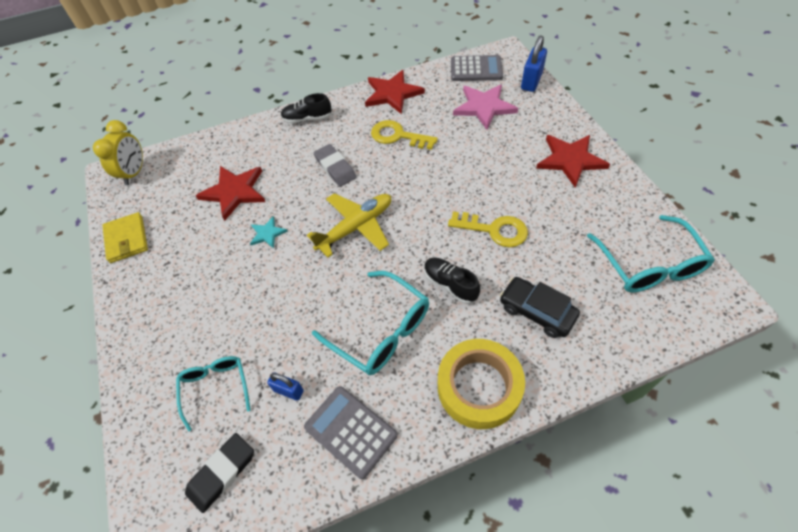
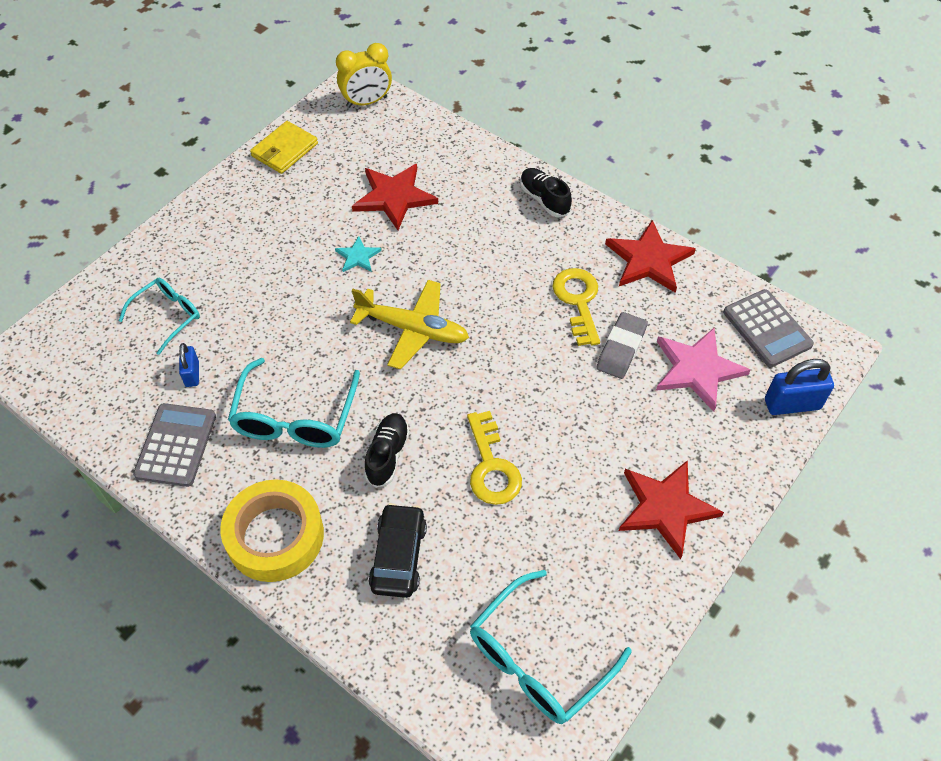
camera: 55 degrees right, 0 degrees up
black eraser [185,433,254,513] -> none
grey eraser [314,144,357,187] -> grey eraser moved to [596,312,648,379]

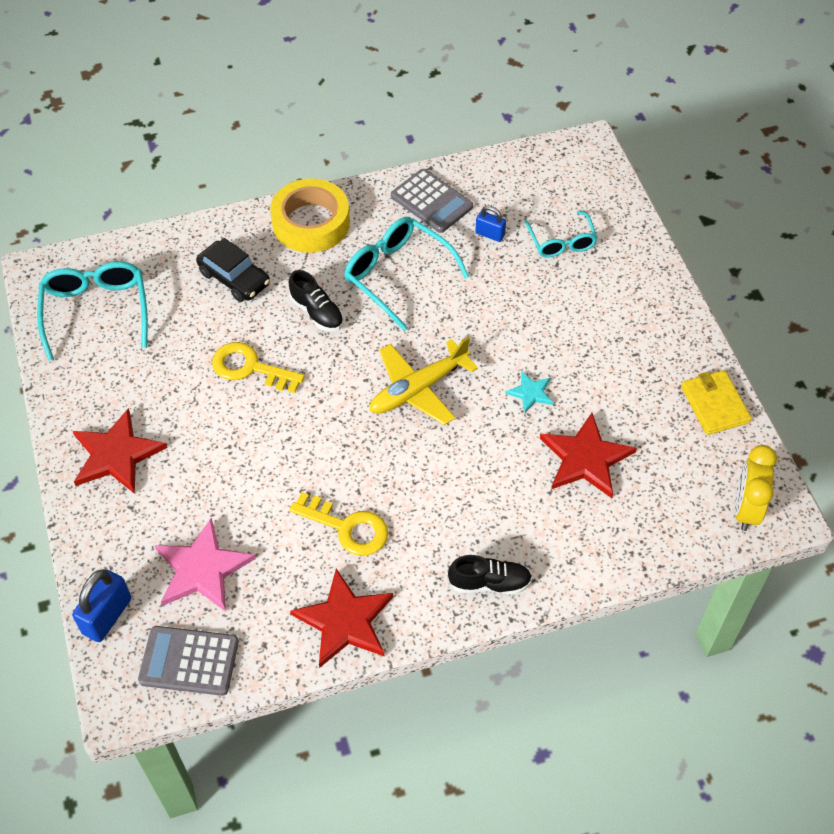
camera: 125 degrees right, 0 degrees up
grey eraser [596,312,648,379] -> none

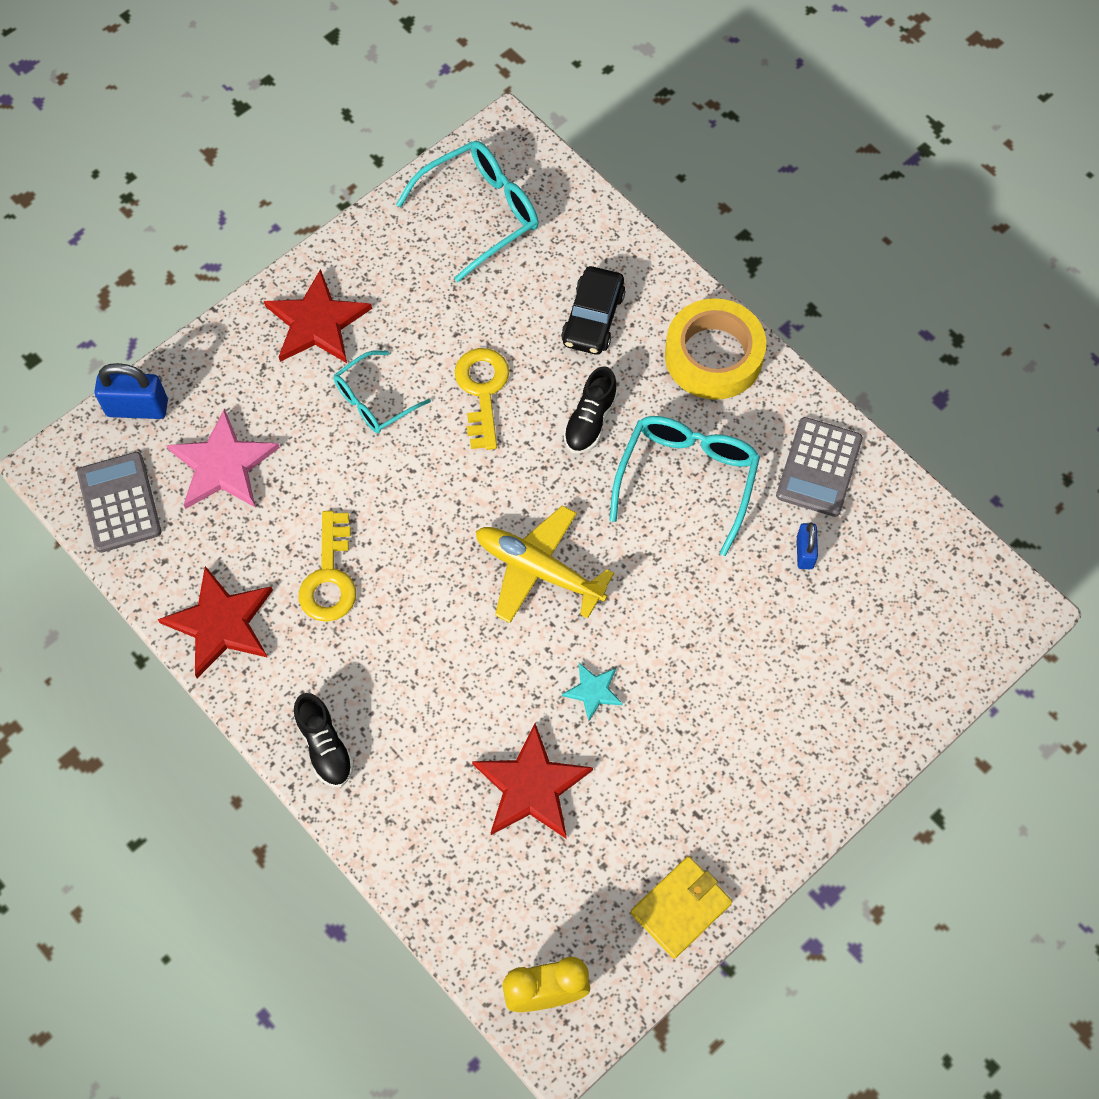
camera: 65 degrees right, 10 degrees up
turquoise glasses [525,211,597,258] -> turquoise glasses moved to [334,350,431,433]

